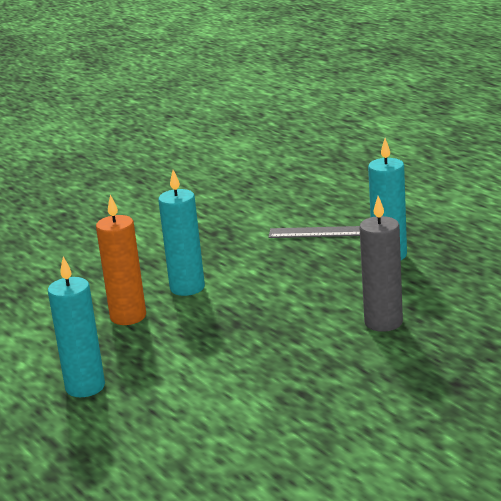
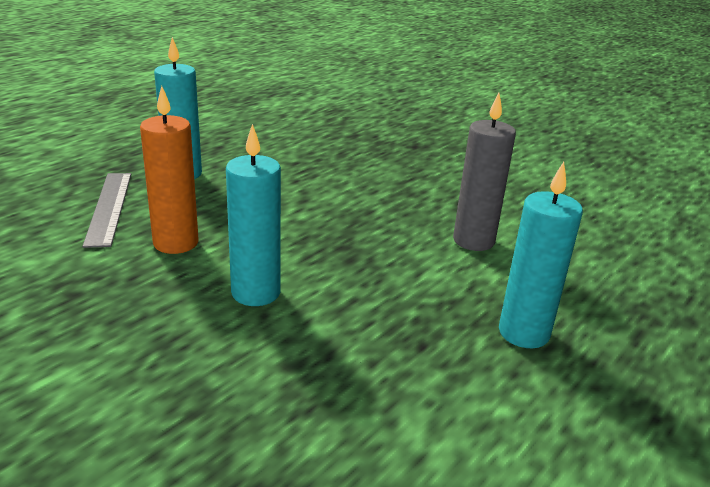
camera: 110 degrees left, 5 degrees up
orange candle [96,195,146,325] -> orange candle moved to [140,86,199,254]
grey candle [359,196,403,332] -> grey candle moved to [453,93,516,251]

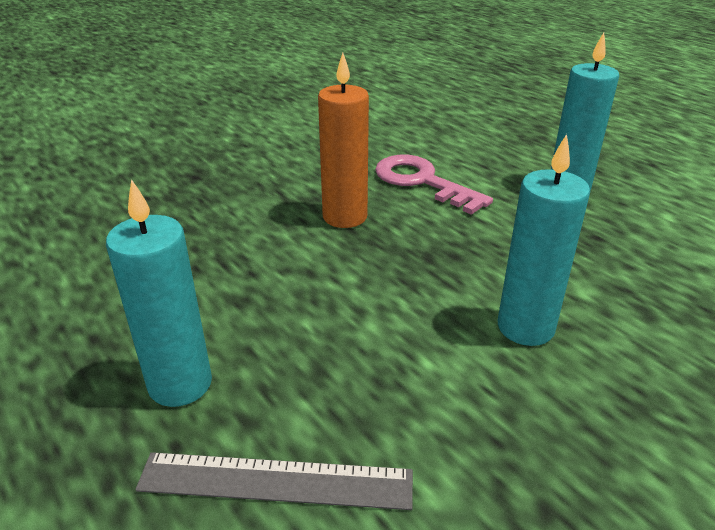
camera: 75 degrees left, 5 degrees up
orange candle [140,86,199,254] -> orange candle moved to [318,53,369,228]
grey candle [453,93,516,251] -> pink key [375,154,493,215]

